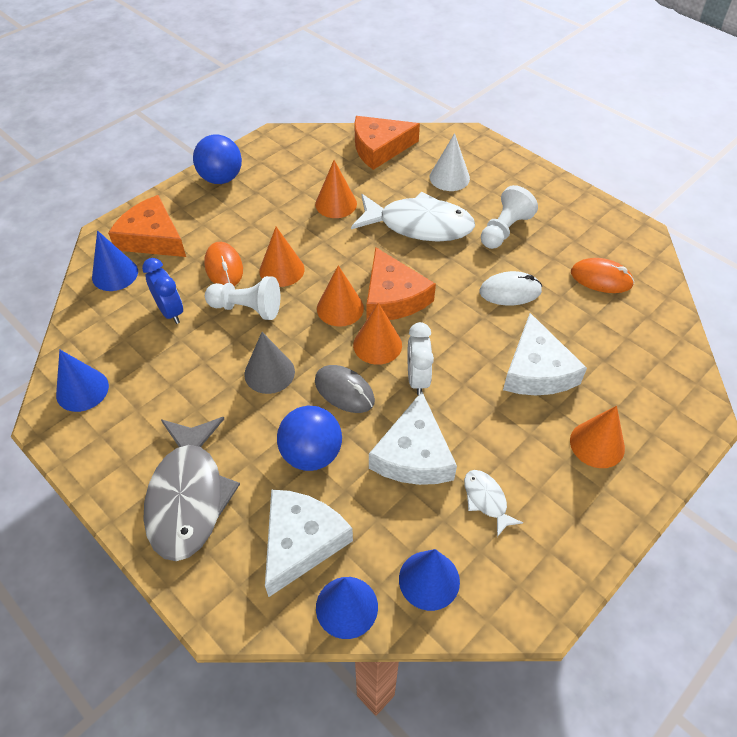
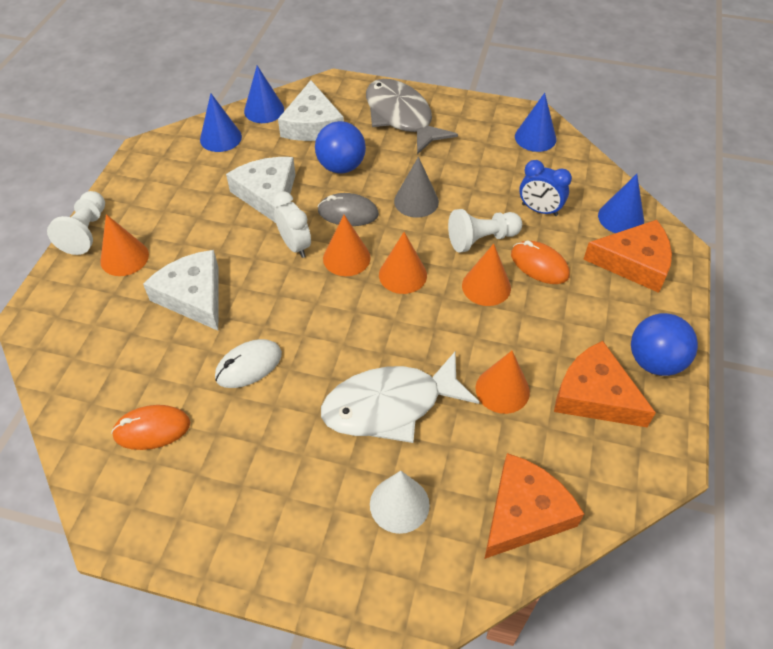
camera: 150 degrees right, 0 degrees up
orange cheese [367,247,436,320] -> orange cheese moved to [554,341,656,427]
white fish [464,470,523,537] -> none
white pawn [481,185,538,249] -> white pawn moved to [47,191,105,255]

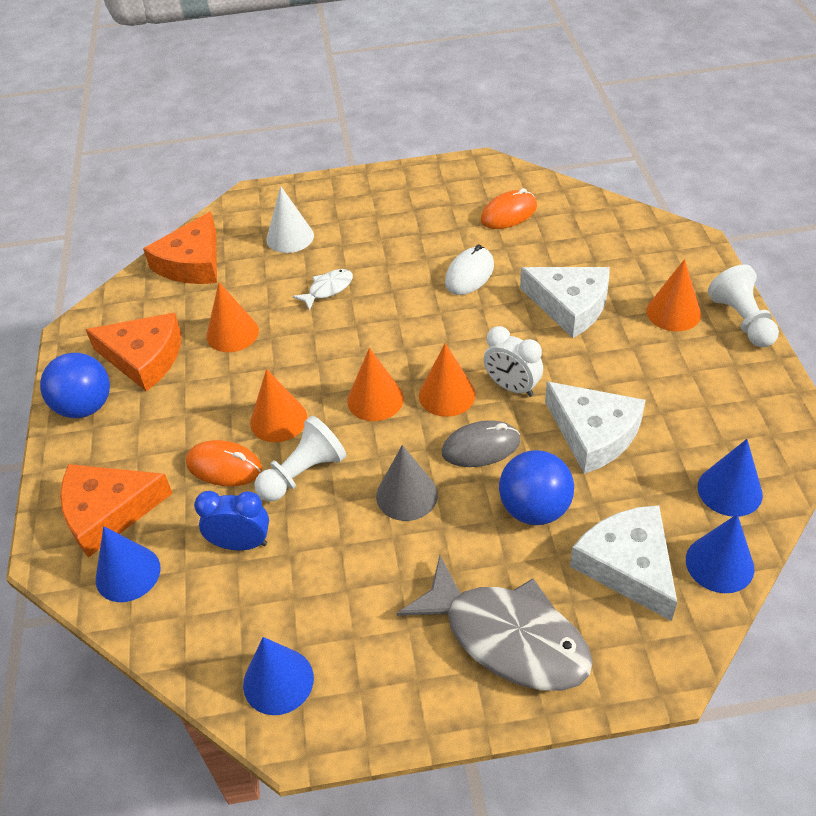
camera: 160 degrees right, 5 degrees down
white fish [321,352,479,443] -> white fish [292,269,353,311], size x0.46

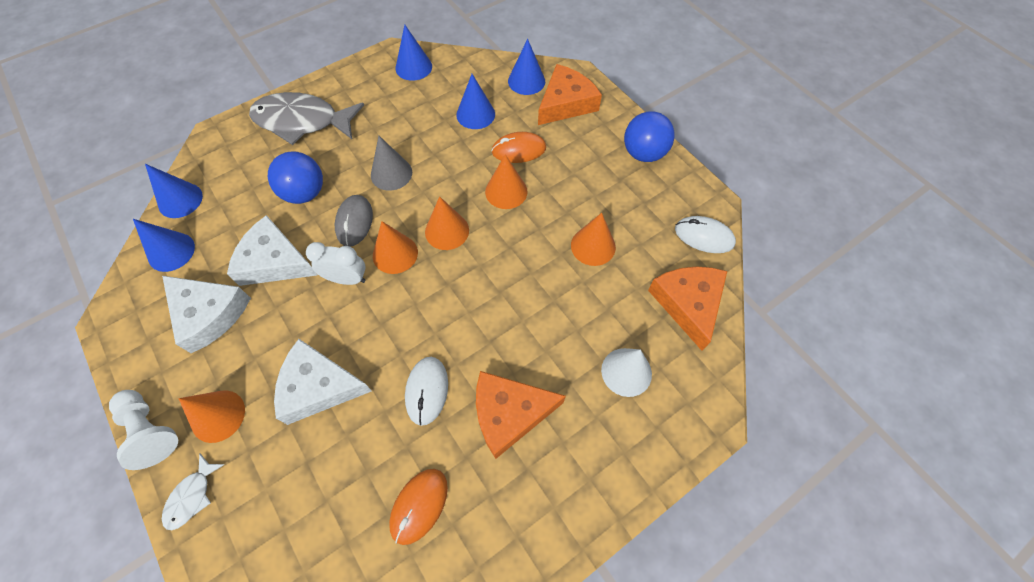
camera: 150 degrees right, 15 degrees up
orange cheese [85,313,181,392] -> orange cheese moved to [476,371,566,459]
blue clock [194,491,269,550] -> blue cone [456,74,495,129]
white pawn [254,416,347,502] -> none
white fish [292,269,353,311] -> white fish moved to [162,453,225,530]
grey mouse [442,420,520,467] -> grey mouse turned 45 degrees counterclockwise [335,195,373,246]
white cheese [570,505,677,621] -> white cheese moved to [162,276,251,353]
none -> white mouse [675,216,736,253]

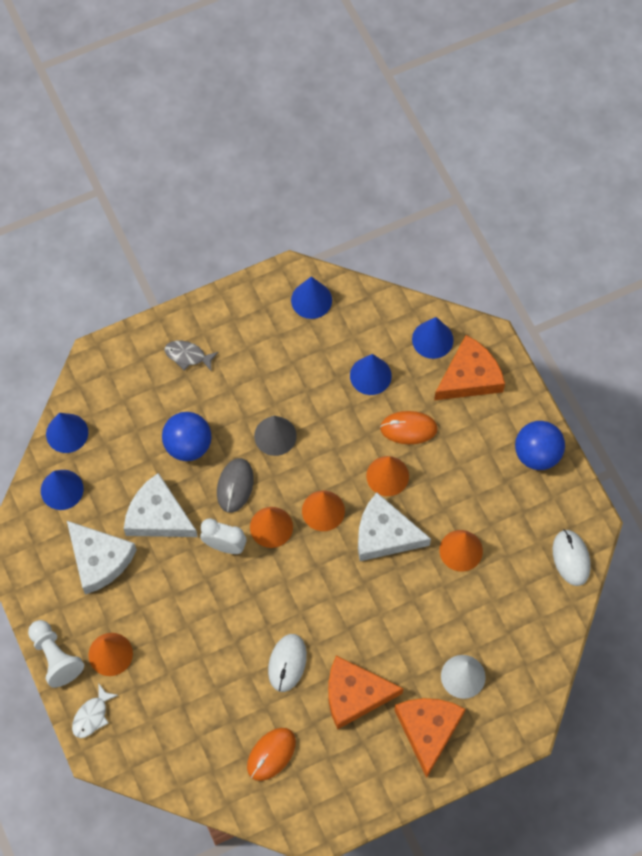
camera: 10 degrees right, 5 degrees up
grey fish [249,92,364,145] -> grey fish [165,341,218,371], size x0.46
white cheese [274,339,372,425] -> white cheese moved to [358,492,431,561]
orange cheese [648,267,727,351] -> orange cheese moved to [394,698,466,778]
white mouse [675,216,736,253] -> white mouse turned 45 degrees clockwise [553,529,591,586]

